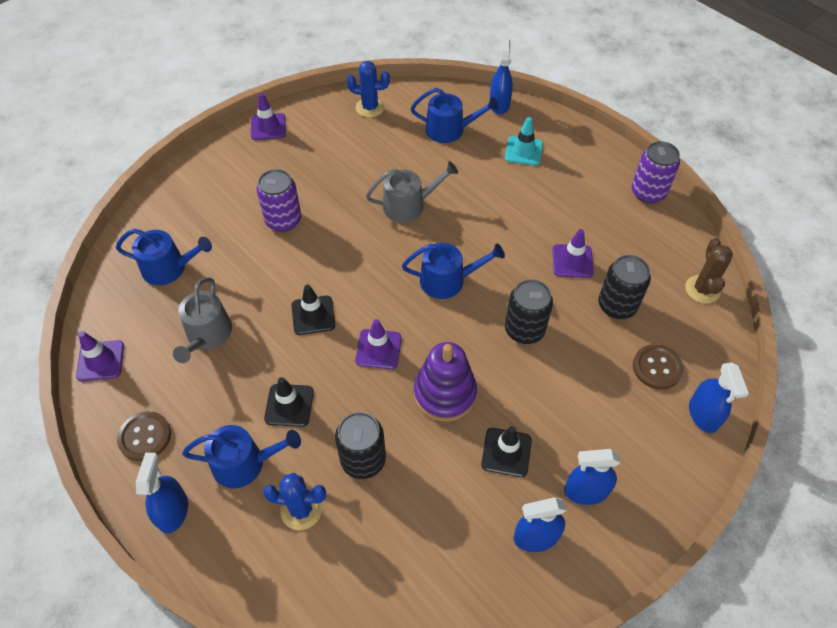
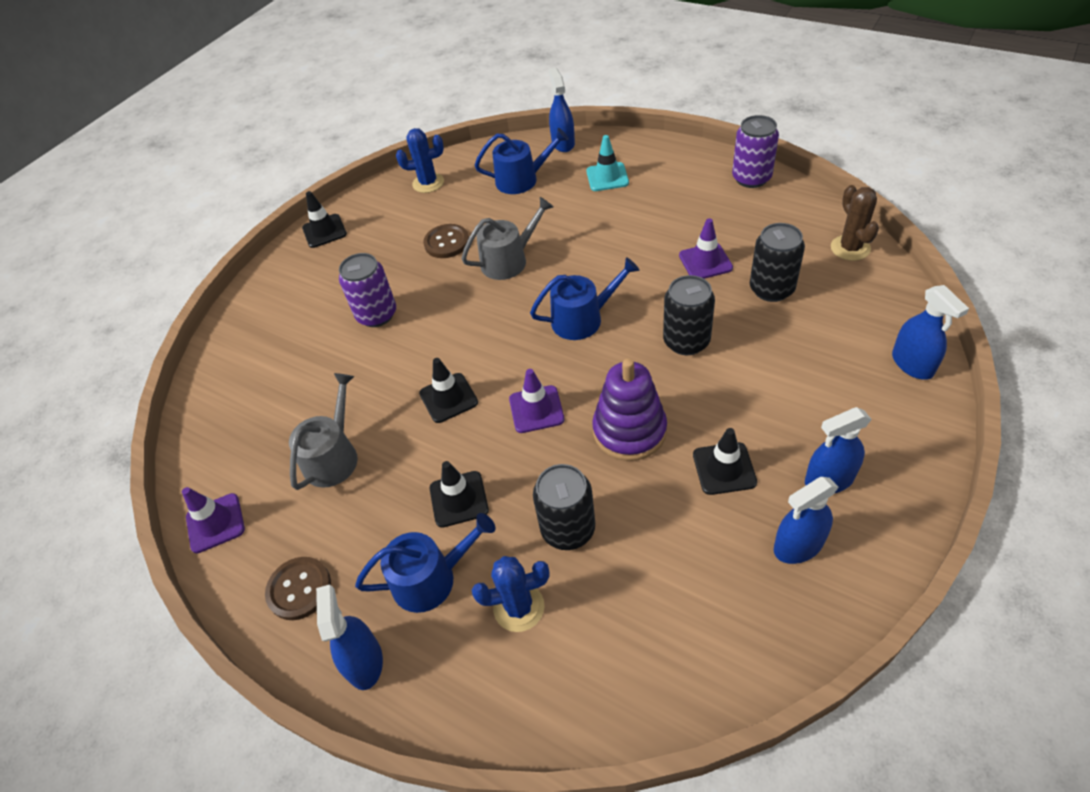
camera: 10 degrees left, 5 degrees down
blue watering can [116,229,212,285] -> none
grey watering can [173,277,232,363] -> grey watering can turned 150 degrees counterclockwise [289,373,358,490]
purple traffic cone [251,93,286,140] -> black traffic cone [302,191,347,248]
brown button [633,344,683,390] -> brown button moved to [423,224,469,258]

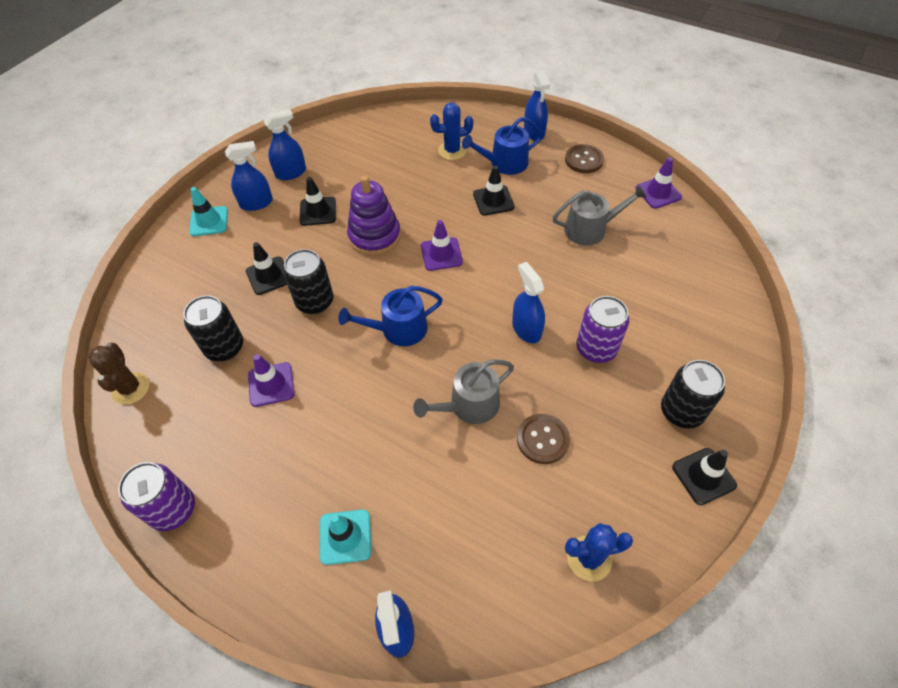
camera: 175 degrees right, 5 degrees up
grey watering can [289,373,358,490] -> grey watering can turned 120 degrees counterclockwise [553,185,647,246]
black traffic cone [419,358,478,423] -> black traffic cone moved to [246,242,287,295]
blue watering can [475,128,569,194] -> none
black can [533,464,595,550] -> black can moved to [661,360,725,429]
blue spray bottle [892,285,969,380] -> blue spray bottle moved to [512,262,545,343]
none -> turquoise traffic cone [189,187,228,236]

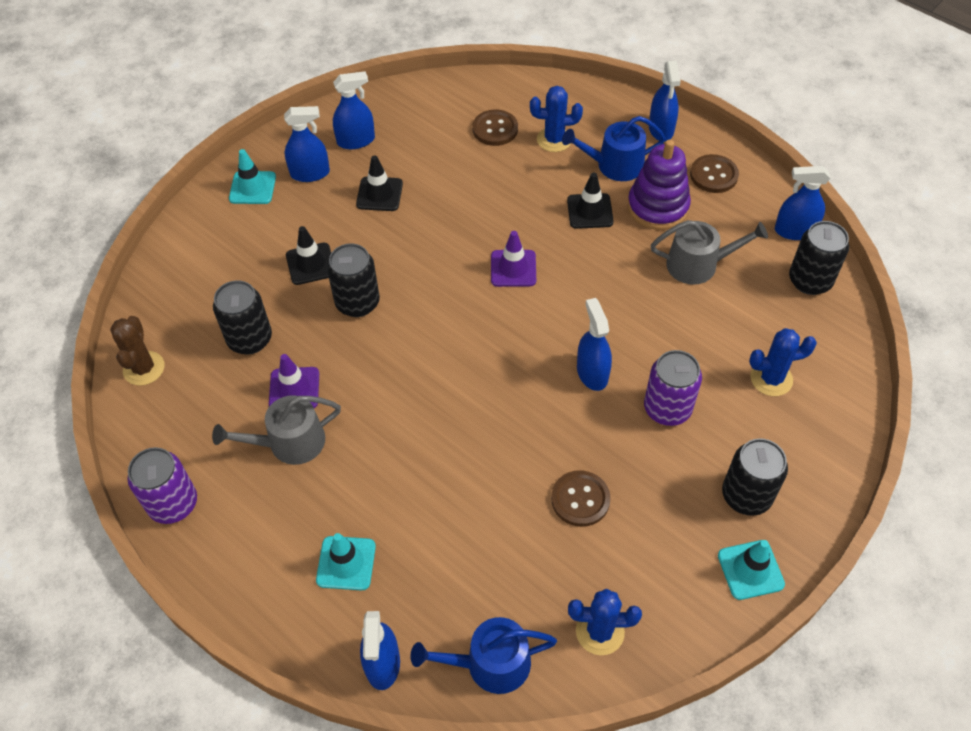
camera: 10 degrees right, 0 degrees up
blue watering can [338,286,443,346] -> blue watering can moved to [410,617,557,694]
purple stacking toy [347,176,401,256] -> purple stacking toy moved to [627,140,691,230]
grey watering can [413,359,514,424] -> grey watering can moved to [212,395,341,465]
purple traffic cone [635,157,682,209] -> blue spray bottle [775,166,830,240]
black traffic cone [672,448,737,505] -> turquoise traffic cone [718,540,785,600]
none -> brown button [472,110,518,146]
none -> blue cactus [749,328,817,396]
none -> black can [789,221,849,295]

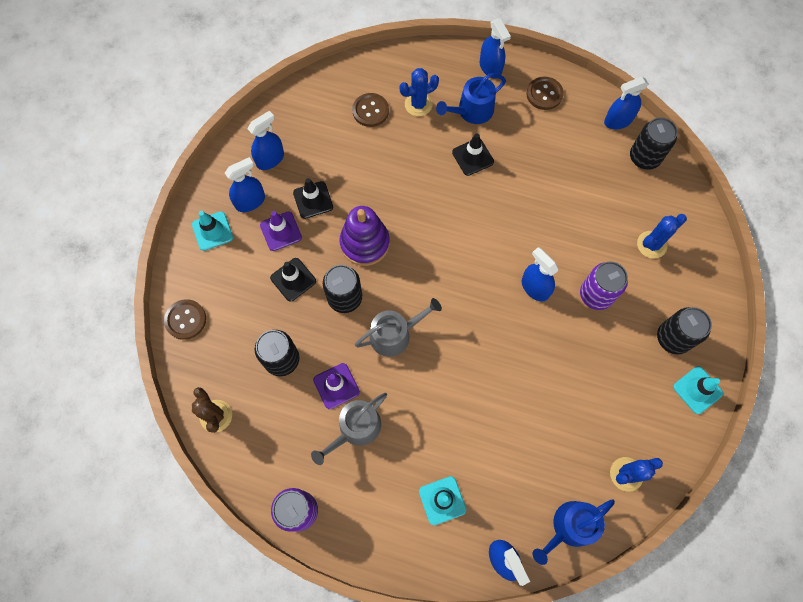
camera: 25 degrees left, 15 degrees up
purple traffic cone [491,231,536,287] -> purple traffic cone moved to [260,211,302,251]
brown button [551,470,611,527] -> brown button moved to [164,299,206,340]
purple stacking toy [627,140,691,230] -> purple stacking toy moved to [340,206,390,266]
grey watering can [651,220,768,285] -> grey watering can moved to [355,298,442,357]

